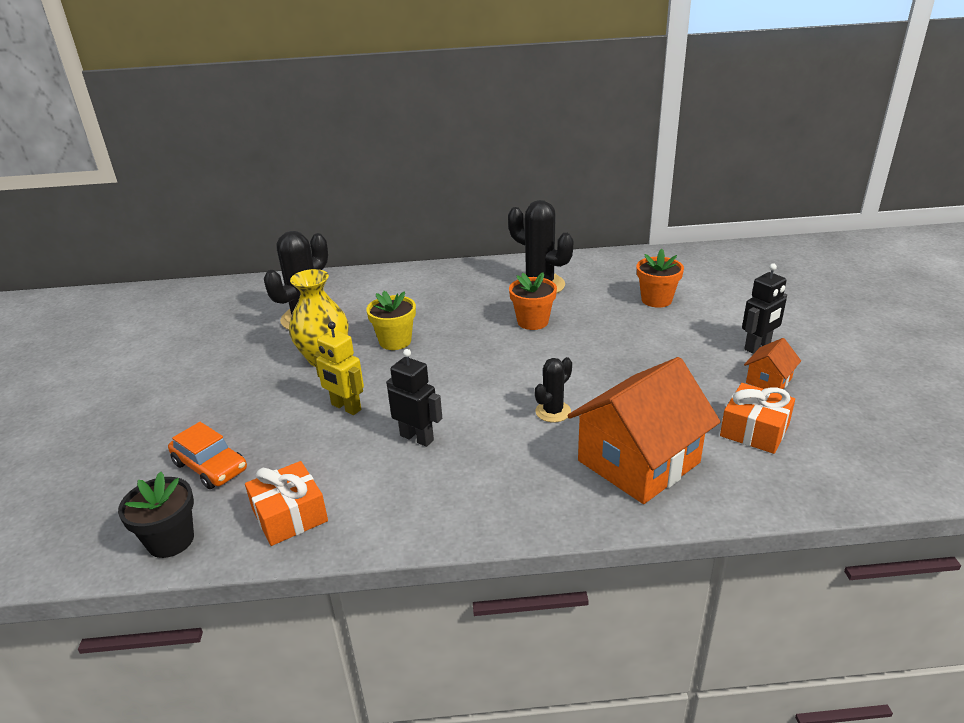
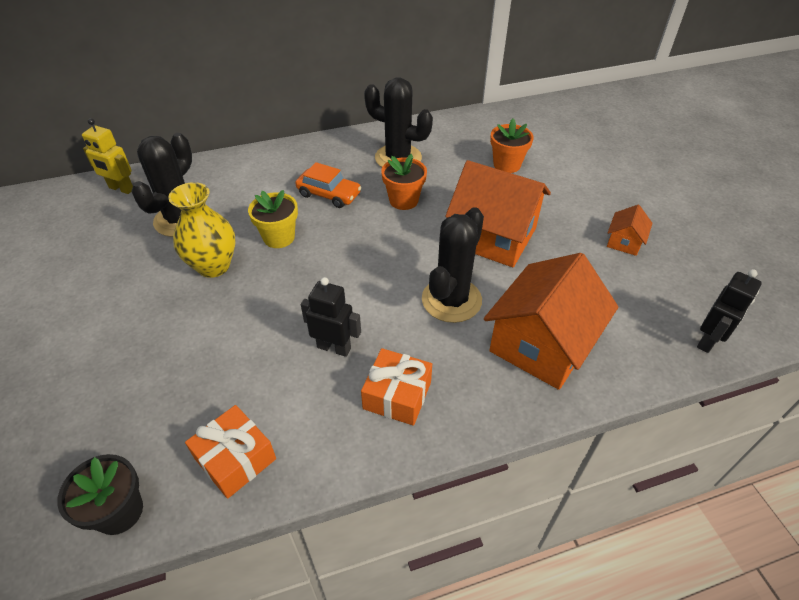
camera: 15 degrees left, 15 degrees up
orange car [168,422,247,489] -> orange car moved to [295,162,361,208]
yellow robot [314,322,364,415] -> yellow robot moved to [82,118,133,194]
black cactus [535,357,572,422] -> black cactus [422,207,484,323], size x1.83
orange gift [720,383,795,454] -> orange gift moved to [361,348,432,426]
black robot [742,263,787,354] -> black robot moved to [697,269,762,353]
none -> orange house [445,160,551,267]

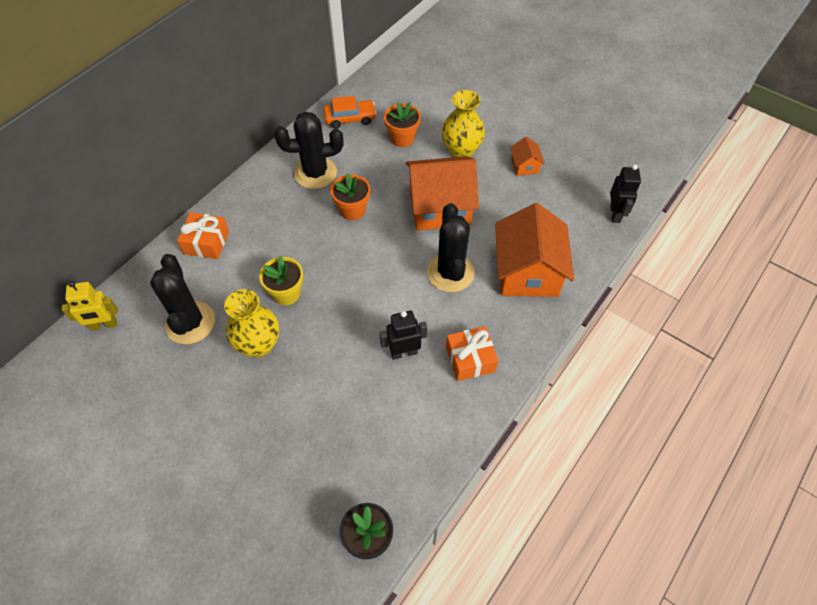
camera: 35 degrees left, 10 degrees up
orange gift [185,405,276,499] -> orange gift moved to [177,212,229,259]
orange car [295,162,361,208] -> orange car moved to [323,96,376,129]
none -> yellow vase [442,90,485,157]

